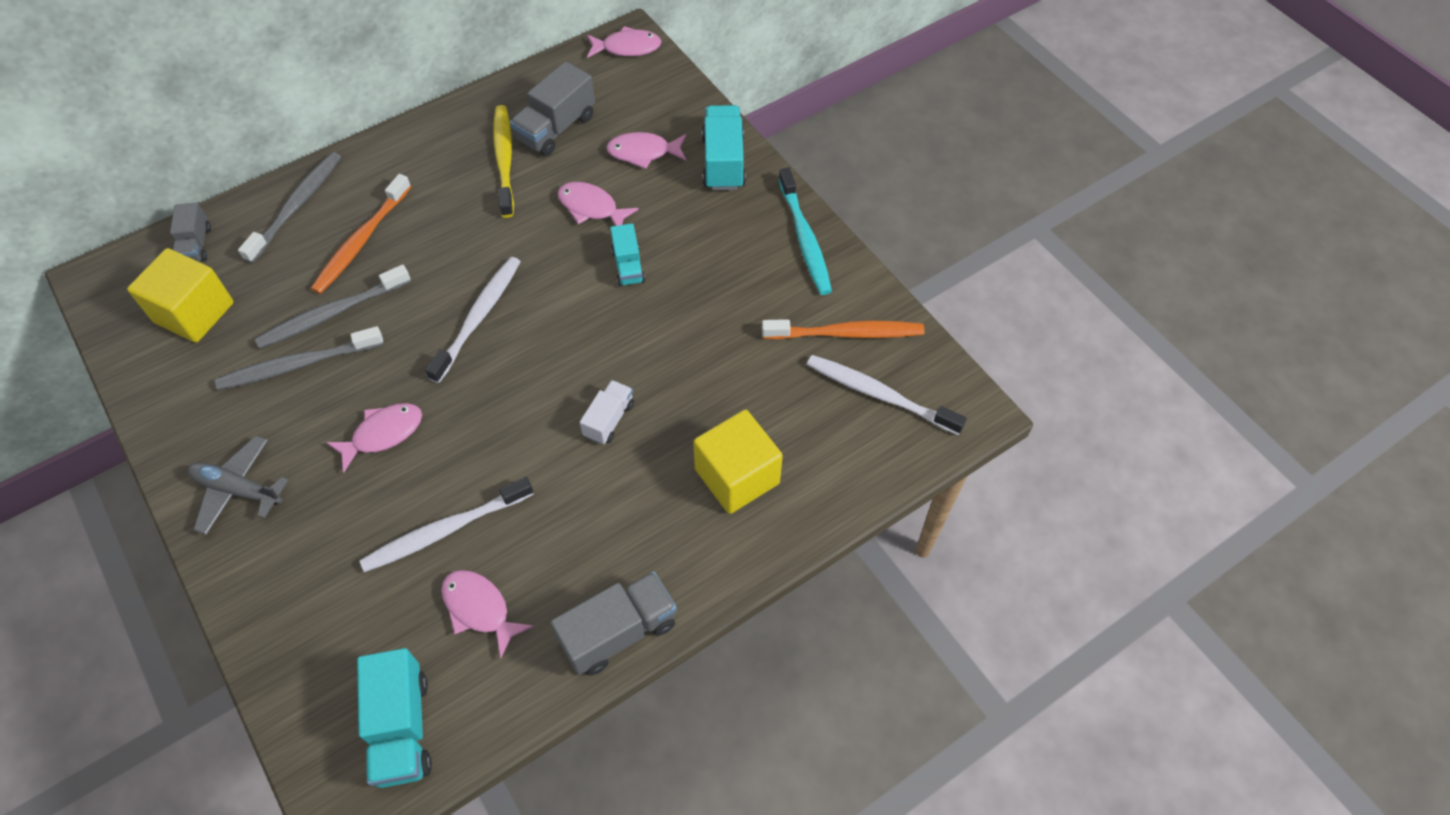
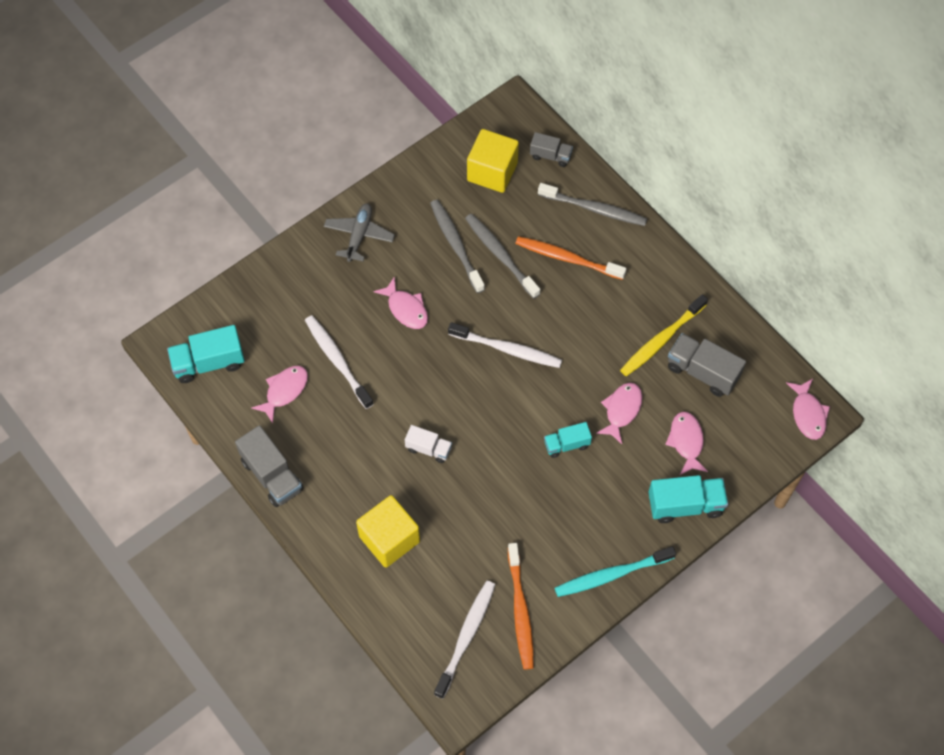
camera: 85 degrees right, 5 degrees up
grey truck [170,202,211,262] -> grey truck turned 150 degrees counterclockwise [530,132,573,167]
yellow toothbrush [493,105,514,218] -> yellow toothbrush turned 150 degrees clockwise [620,294,708,376]

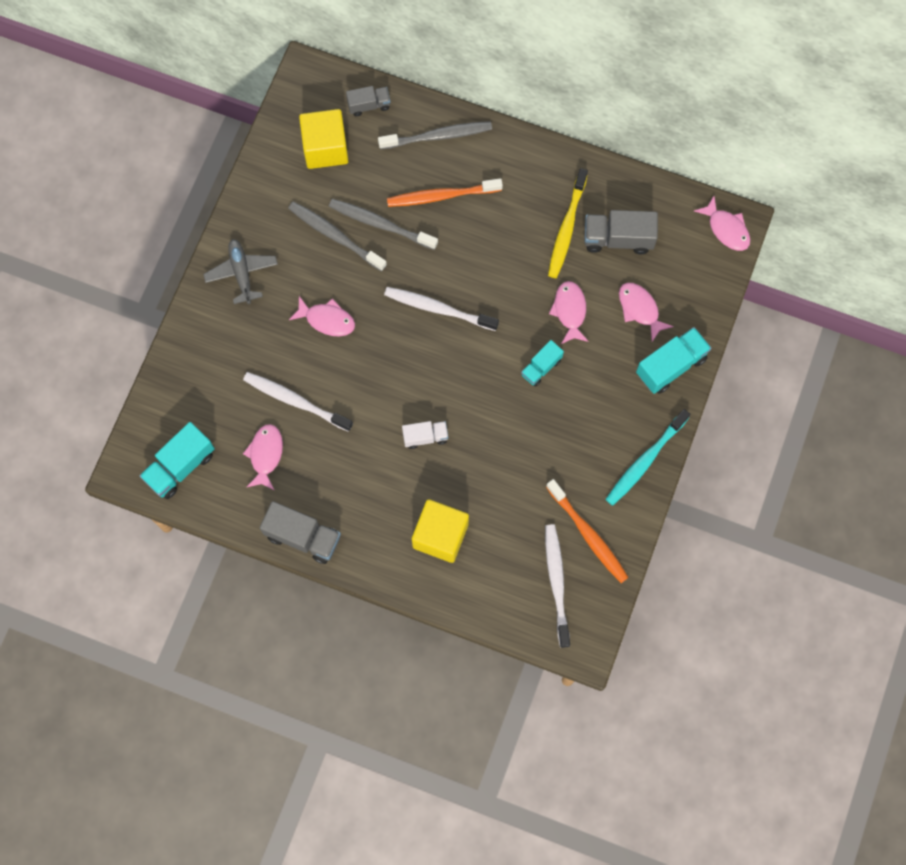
camera: 30 degrees left, 10 degrees up
white toothbrush [448,322,562,368] -> white toothbrush turned 150 degrees counterclockwise [384,287,499,331]

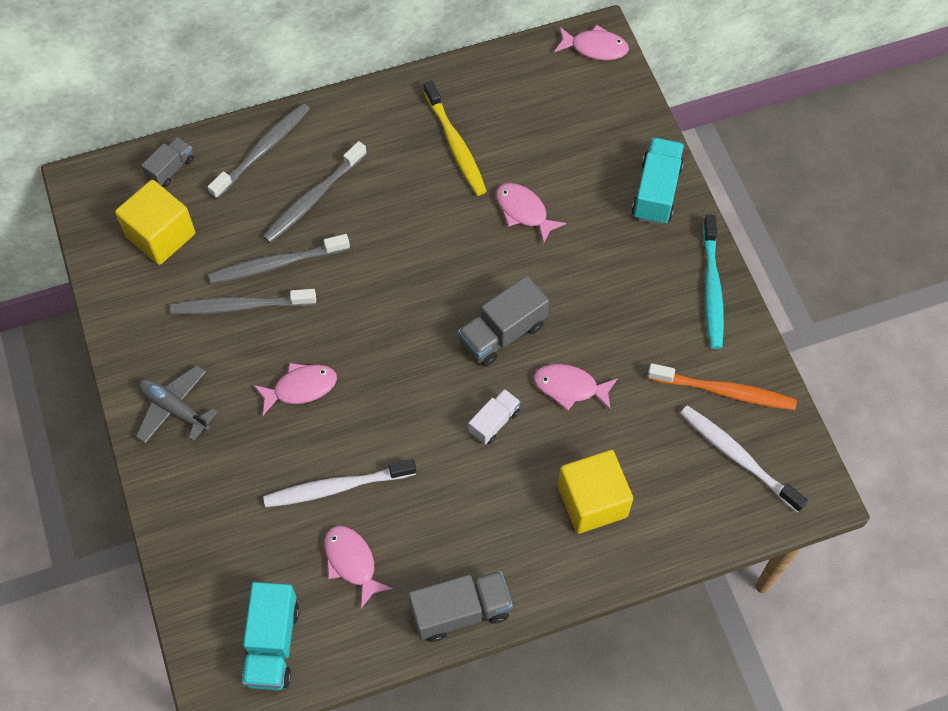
camera: 40 degrees left, 10 degrees down
white toothbrush [384,287,499,331] -> none
orange toothbrush [387,178,503,207] -> grey toothbrush [263,141,367,243]
turquoise truck [521,340,564,387] -> none
grey truck [584,210,658,254] -> grey truck moved to [458,276,549,367]
pink fish [619,283,674,342] -> pink fish moved to [534,364,618,411]

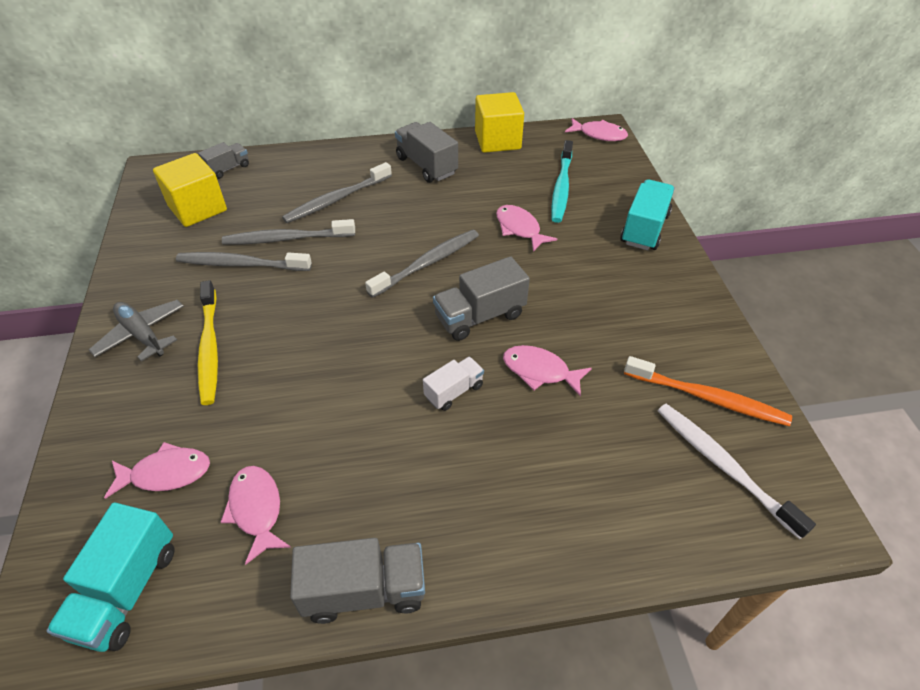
camera: 10 degrees right, 15 degrees down
grey toothbrush [208,103,310,199] -> grey toothbrush moved to [365,230,479,298]
pink fish [253,363,337,415] -> pink fish moved to [104,442,210,499]
white toothbrush [263,459,417,508] -> none
yellow toothbrush [423,80,487,196] -> yellow toothbrush moved to [198,280,218,405]
yellow cube [558,450,633,534] -> yellow cube moved to [475,92,524,153]
turquoise toothbrush [703,215,724,349] -> turquoise toothbrush moved to [551,140,573,223]
none -> grey truck [395,122,458,183]

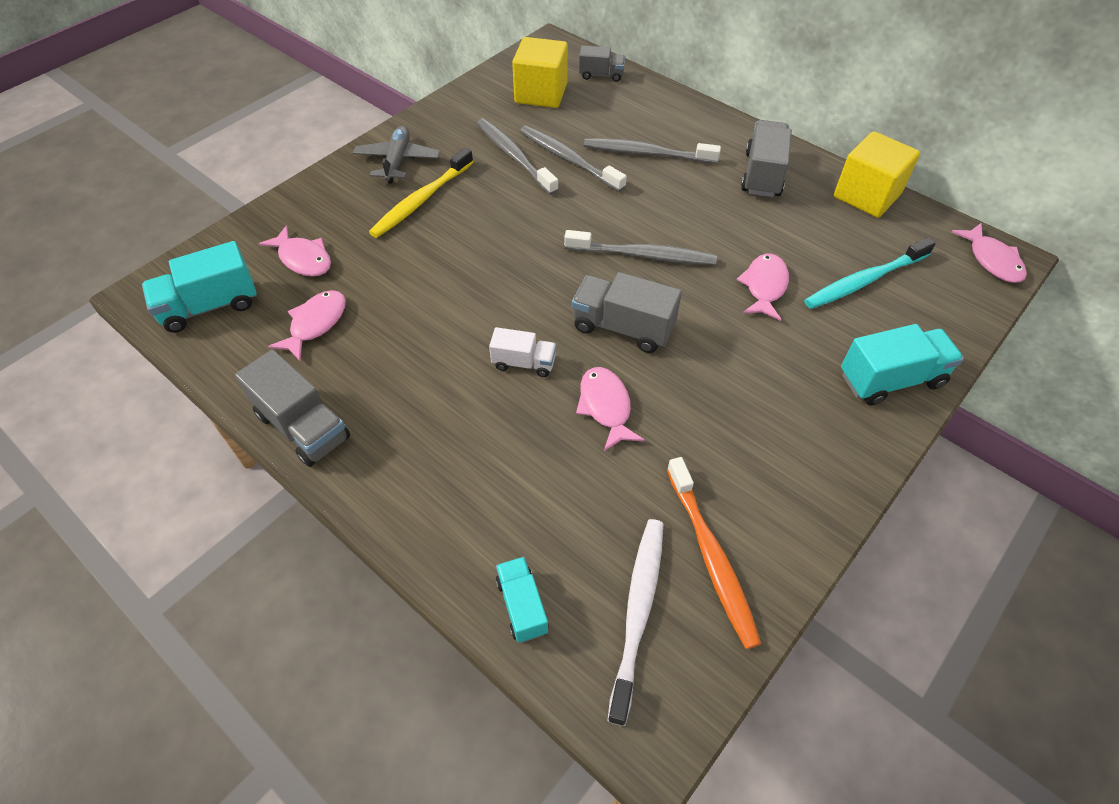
camera: 50 degrees right, 5 degrees up
none -> turquoise truck [496,557,548,643]

